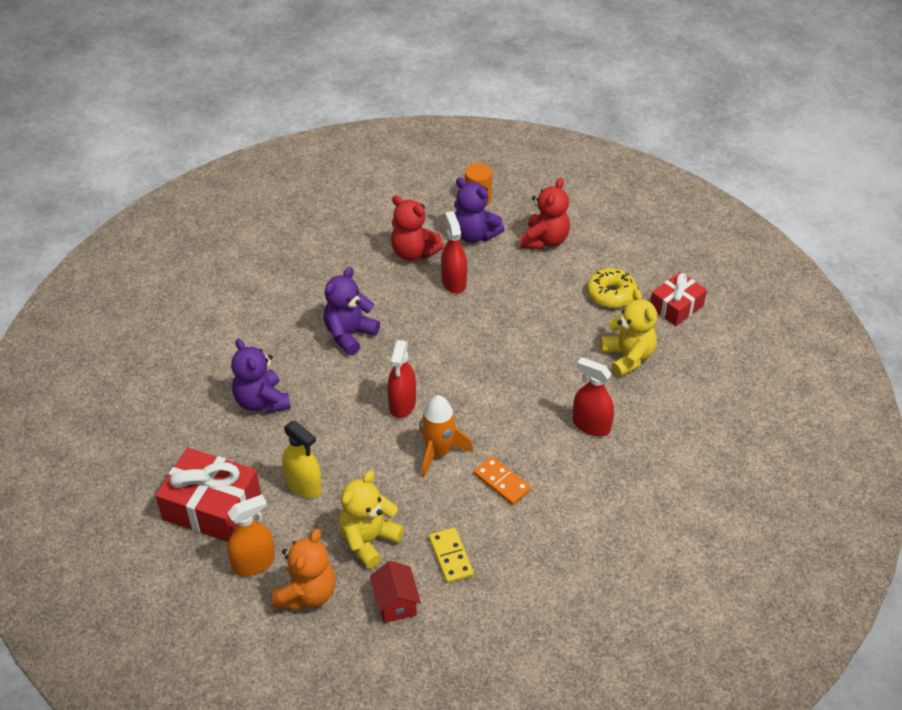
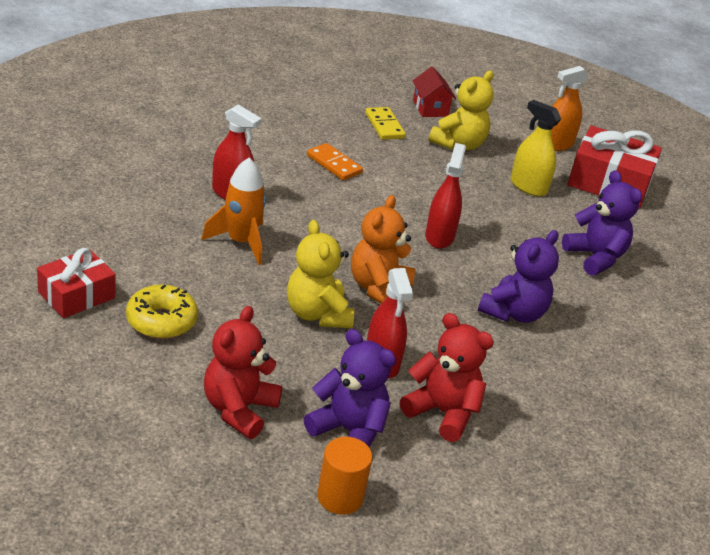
camera: 175 degrees right, 10 degrees down
orange teddy bear [272,529,335,610] -> orange teddy bear moved to [351,195,416,304]
orange rocket [419,395,473,478] -> orange rocket moved to [202,158,266,265]
yellow teddy bear [600,289,657,377] -> yellow teddy bear moved to [287,220,354,328]

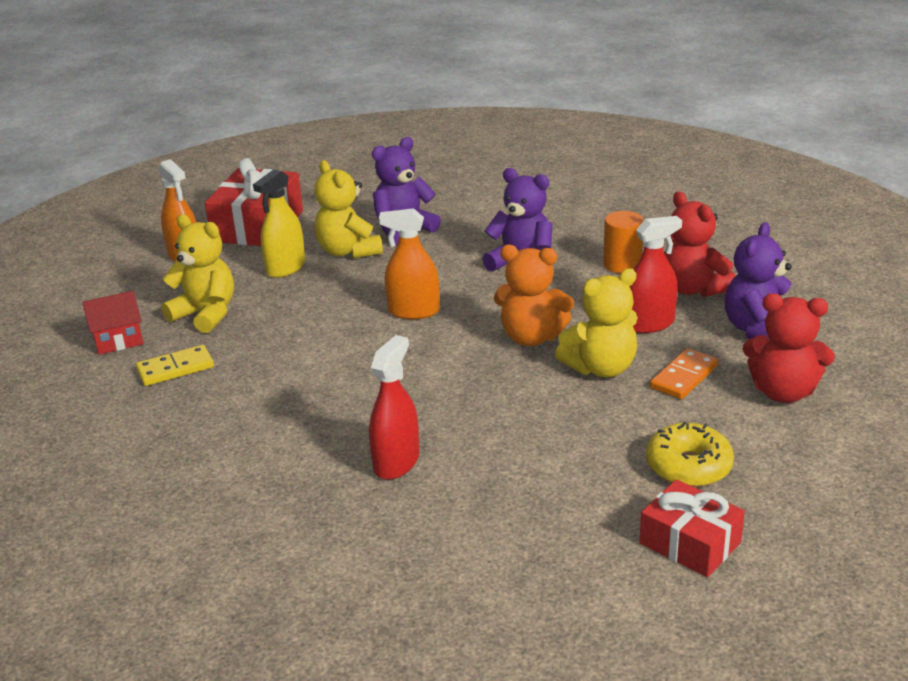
camera: 90 degrees left, 5 degrees down
orange rocket [202,158,266,265] -> none
orange domino [307,143,363,181] -> orange domino moved to [650,348,718,399]
orange cylinder [317,437,372,515] -> orange cylinder moved to [603,211,644,274]
red teddy bear [400,313,494,442] -> red teddy bear turned 60 degrees counterclockwise [664,191,735,297]
red spray bottle [425,143,466,249] -> orange spray bottle [379,208,440,319]
none -> yellow teddy bear [315,160,383,259]

